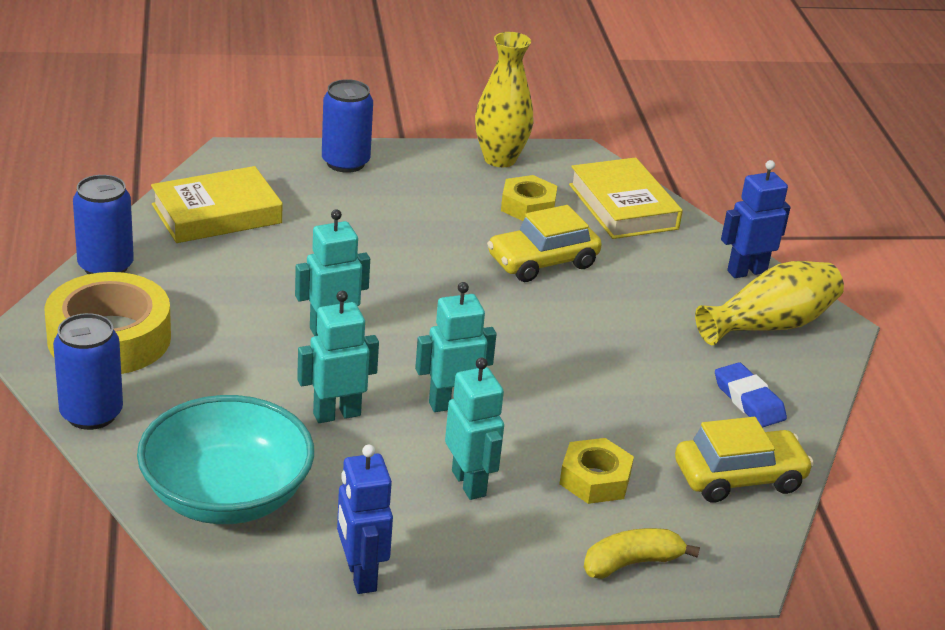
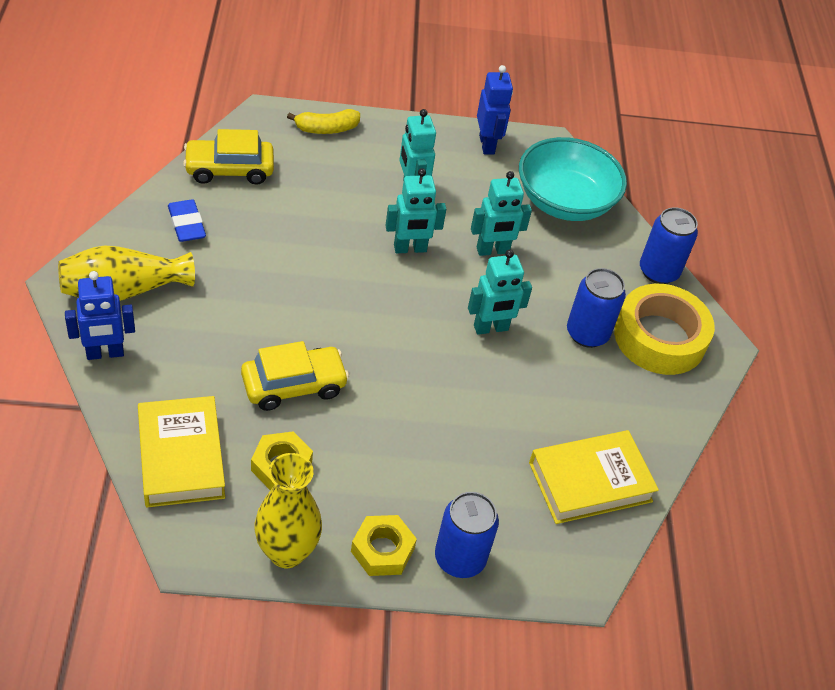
camera: 175 degrees left, 15 degrees up
blue can [73,175,134,274] -> blue can moved to [567,268,626,348]
yellow nut [559,438,634,504] -> yellow nut moved to [351,515,417,576]

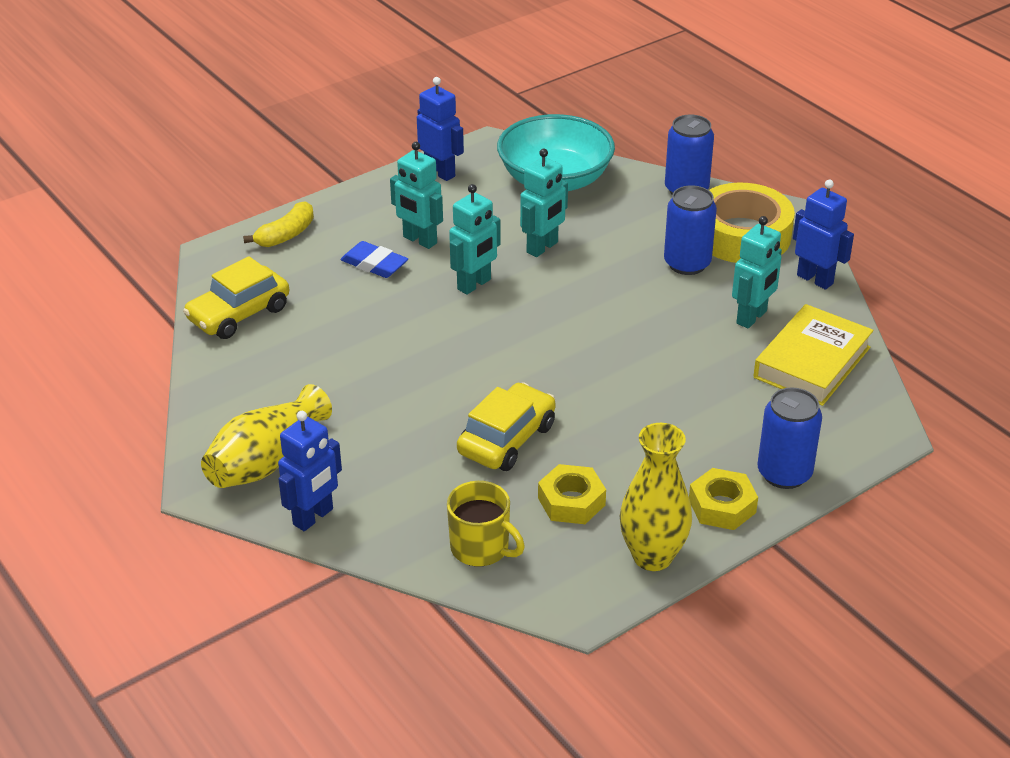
camera: 30 degrees left, 10 degrees down
yellow book [138,396,225,507] -> yellow mug [447,481,525,566]
blue eraser [168,199,206,242] -> blue eraser moved to [341,241,408,278]
turquoise robot [468,250,532,335] -> turquoise robot moved to [732,216,782,329]
none -> blue robot [793,180,854,290]

